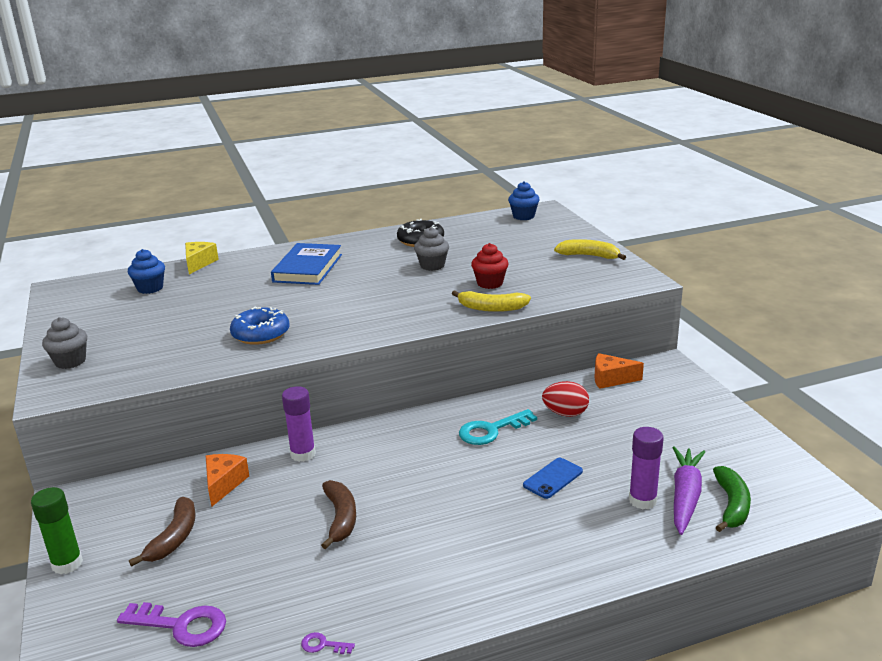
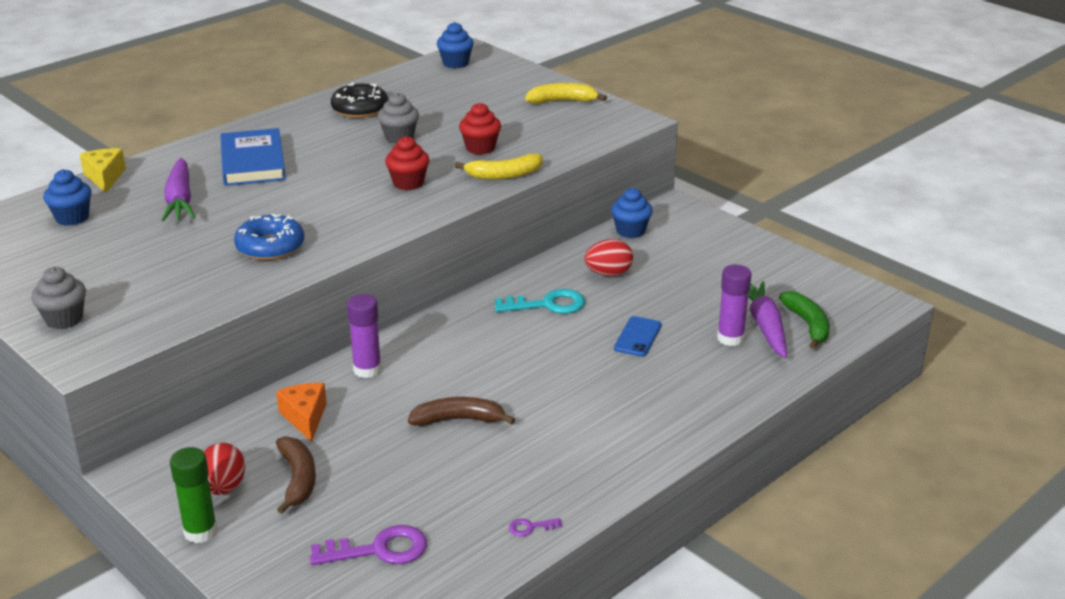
camera: 25 degrees left, 5 degrees up
brown banana [321,480,356,549] -> brown banana turned 60 degrees counterclockwise [408,397,515,426]
turquoise key [459,409,537,445] -> turquoise key turned 135 degrees counterclockwise [495,289,585,314]
orange cheese [594,353,644,389] -> blue cupcake [611,188,653,238]
none -> purple carrot [161,158,195,221]
none -> red egg [204,443,245,495]
none -> red cupcake [385,136,429,190]

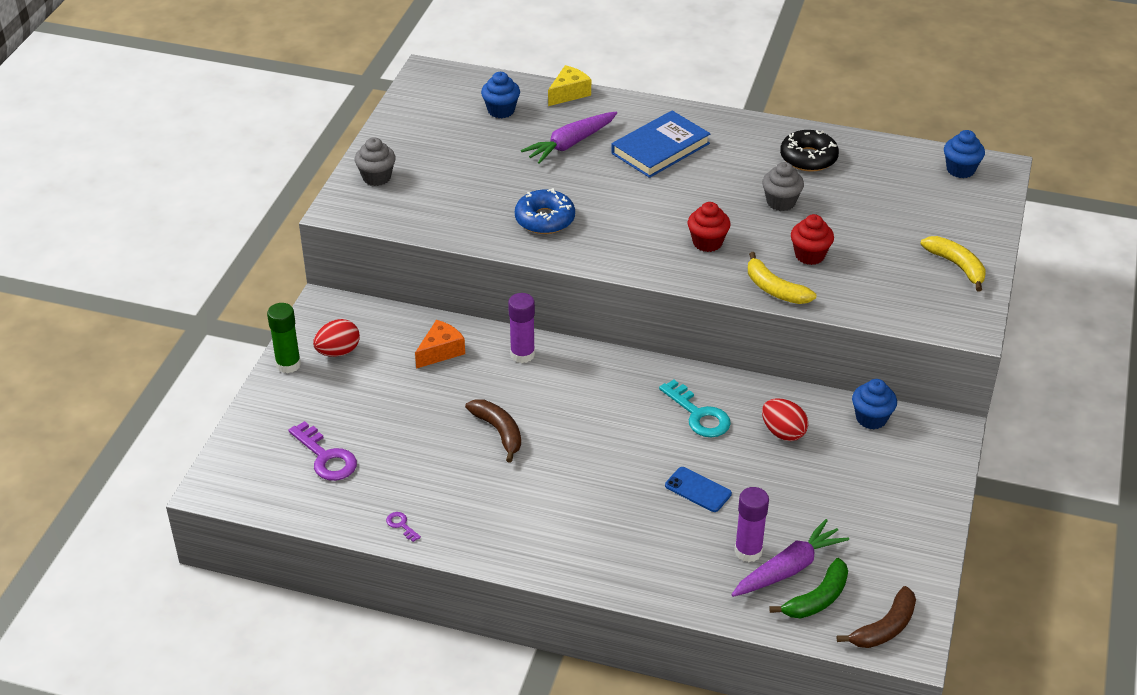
camera: 60 degrees right, 10 degrees up
brown banana [276,436,316,514] -> brown banana moved to [837,586,916,648]
blue phone [614,316,662,357] -> blue phone turned 45 degrees clockwise [665,467,732,512]

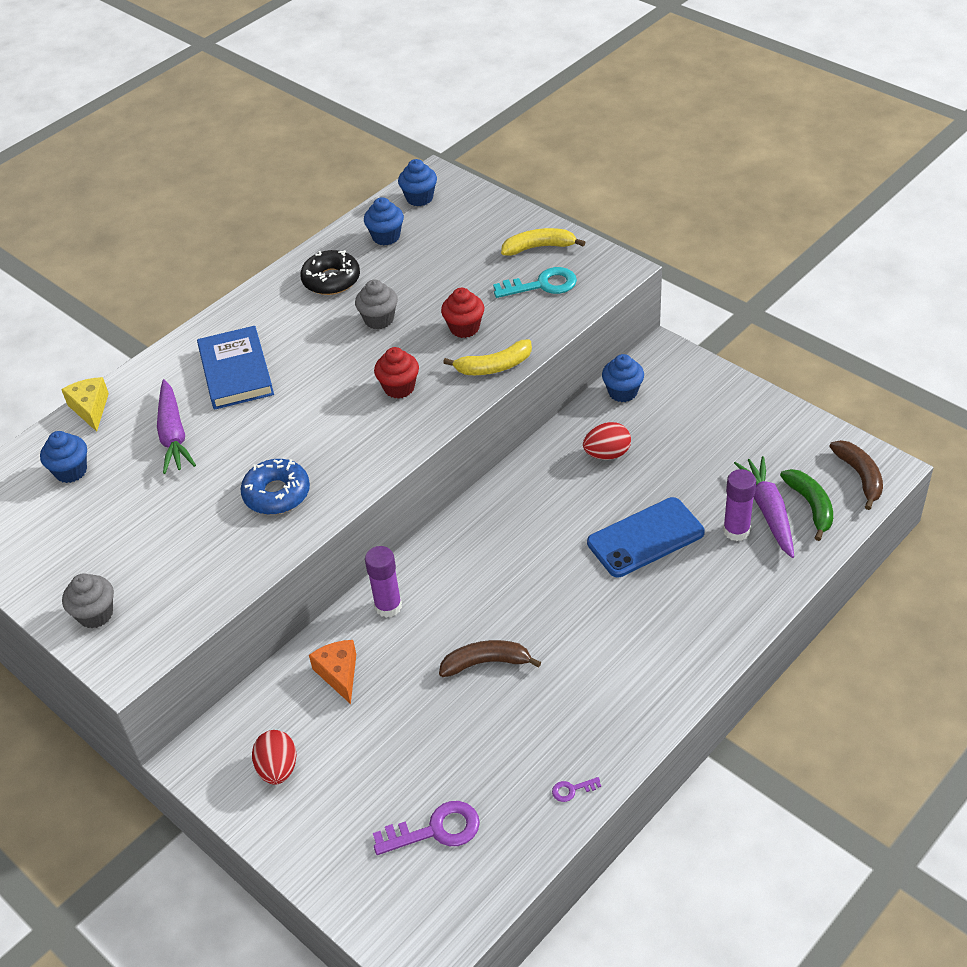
camera: 60 degrees left, 5 degrees up
green glue stick [267,303,301,373] -> none
turquoise key [659,380,731,437] -> turquoise key moved to [493,267,577,298]
blue phone [665,467,732,512] -> blue phone [587,497,705,577], size x1.78
none -> blue cupcake [364,197,404,245]

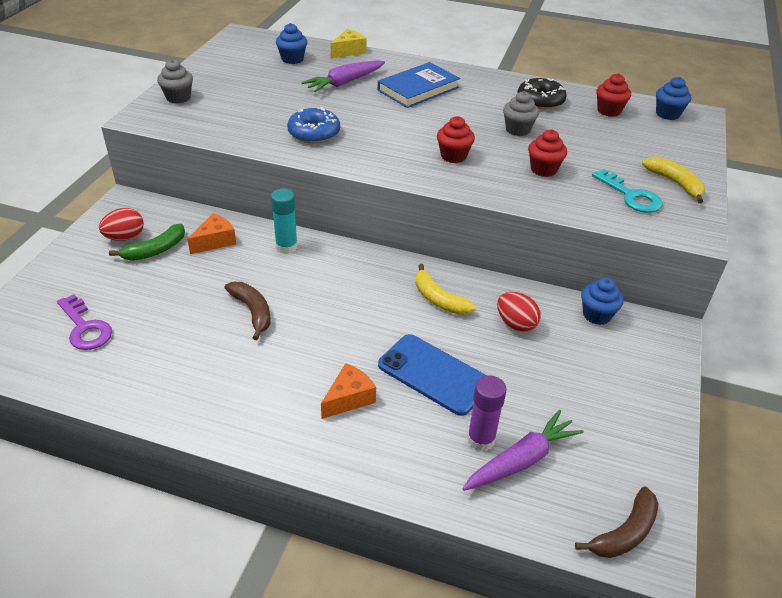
camera: 60 degrees right, 5 degrees down
blue cupcake [364,197,404,245] -> red cupcake [596,73,631,117]
purple glue stick [365,546,402,618] -> turquoise glue stick [271,188,298,254]
yellow banana [443,339,532,375] -> yellow banana moved to [415,264,476,315]
purple key [552,777,601,802] -> none
green banana [780,469,833,541] -> green banana moved to [109,224,185,261]
none -> orange cheese [321,363,376,419]

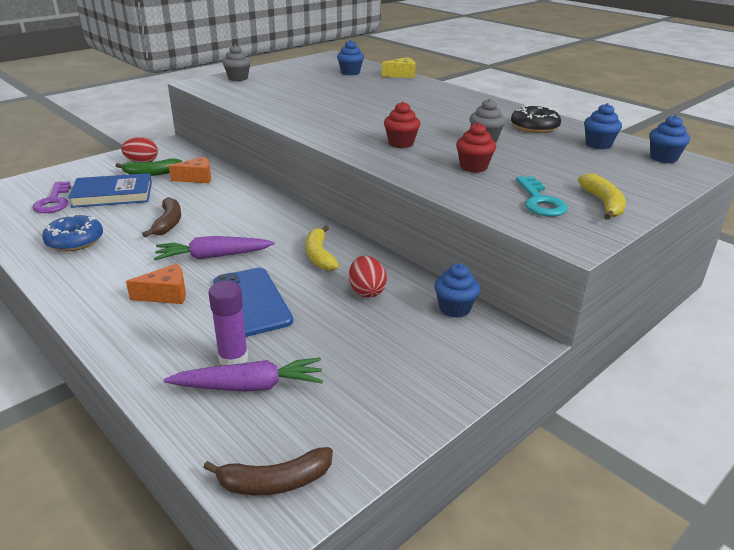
camera: 30 degrees right, 10 degrees down
turquoise glue stick [271,188,298,254] -> none
blue donut [287,107,340,143] -> blue donut moved to [42,214,103,251]
purple carrot [302,60,385,92] -> purple carrot moved to [154,236,275,260]
blue book [378,62,460,108] -> blue book moved to [68,173,152,208]
red cupcake [596,73,631,117] -> blue cupcake [584,103,622,149]

